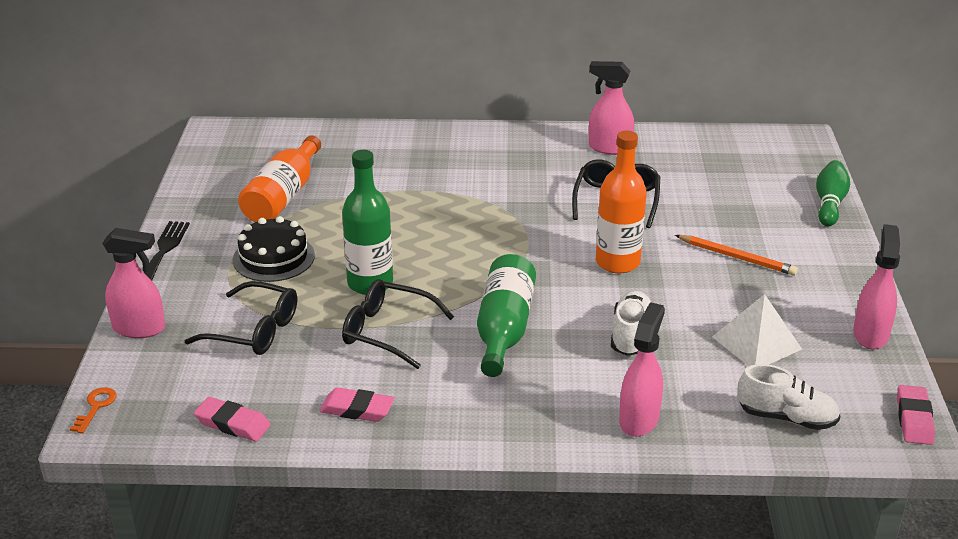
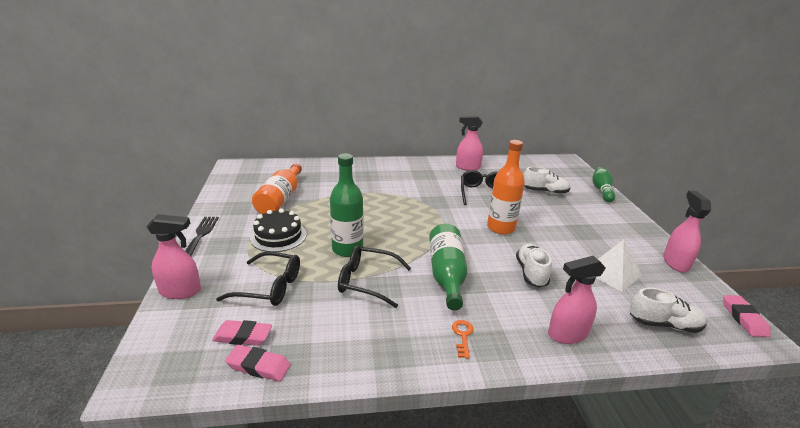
camera: 10 degrees left, 5 degrees down
orange key [70,387,117,433] -> orange key moved to [452,320,474,359]
pink eraser [320,388,394,422] -> pink eraser moved to [212,320,272,346]
pink spray bottle [619,302,665,437] -> pink spray bottle turned 120 degrees counterclockwise [548,255,605,344]
orange pencil [675,235,798,276] -> none
none -> white shoe [523,167,570,194]

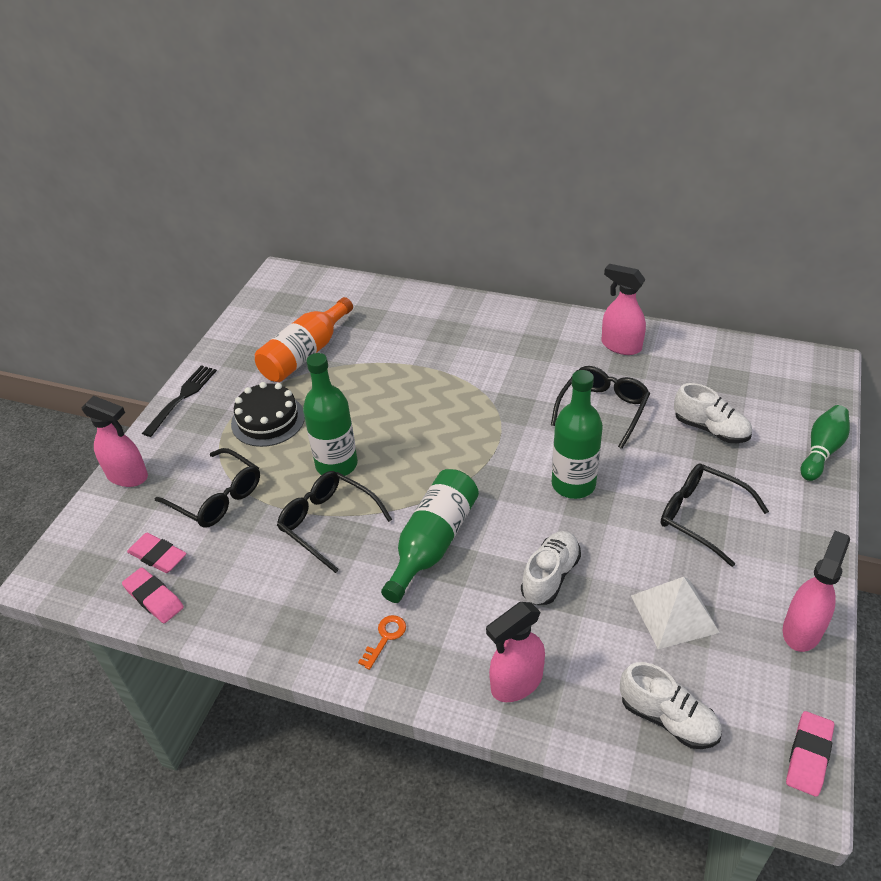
camera: 30 degrees right, 15 degrees up
orange bottle [487,140,525,234] -> green bottle [552,370,603,499]
pink spray bottle [548,255,605,344] -> pink spray bottle turned 45 degrees counterclockwise [486,602,545,702]
none -> black glasses [660,464,769,567]

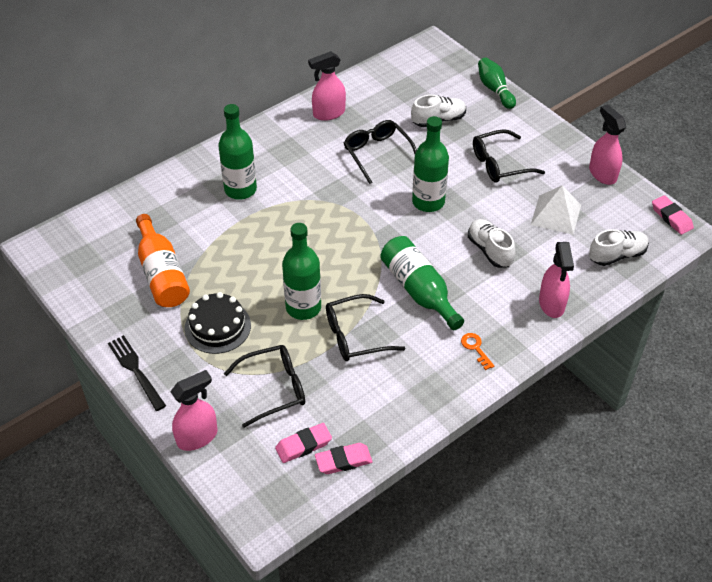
camera: 60 degrees left, 5 degrees up
none -> green bottle [218,104,257,200]

